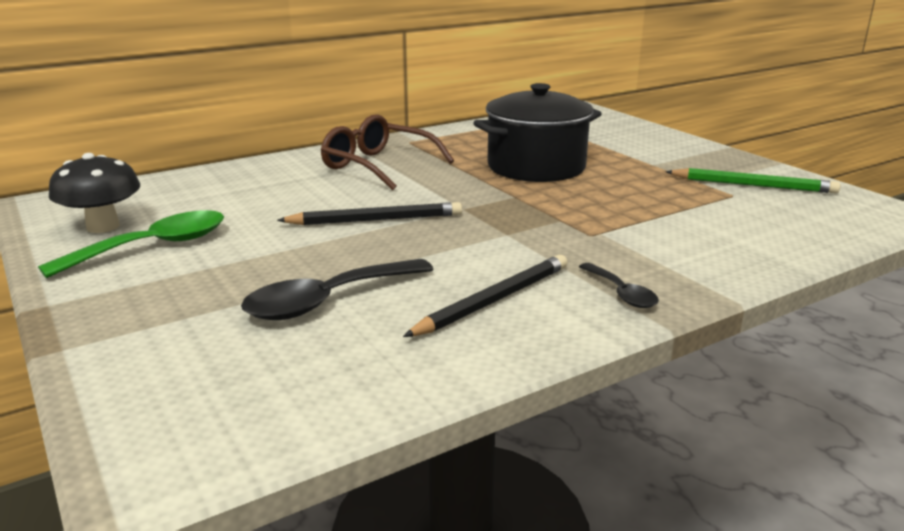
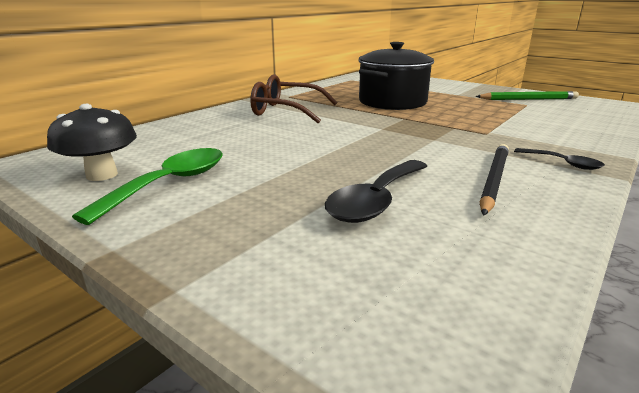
camera: 20 degrees left, 0 degrees up
black pencil [277,202,462,225] -> none

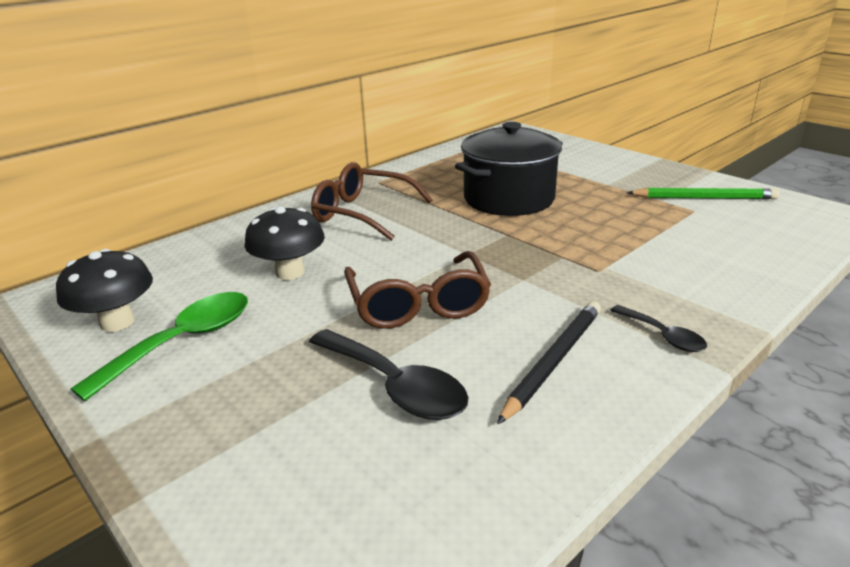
camera: 10 degrees right, 5 degrees up
black spoon [325,160,427,223] -> black spoon turned 90 degrees counterclockwise [309,329,469,420]
none -> black mushroom [245,207,325,280]
none -> brown glasses [344,251,491,329]

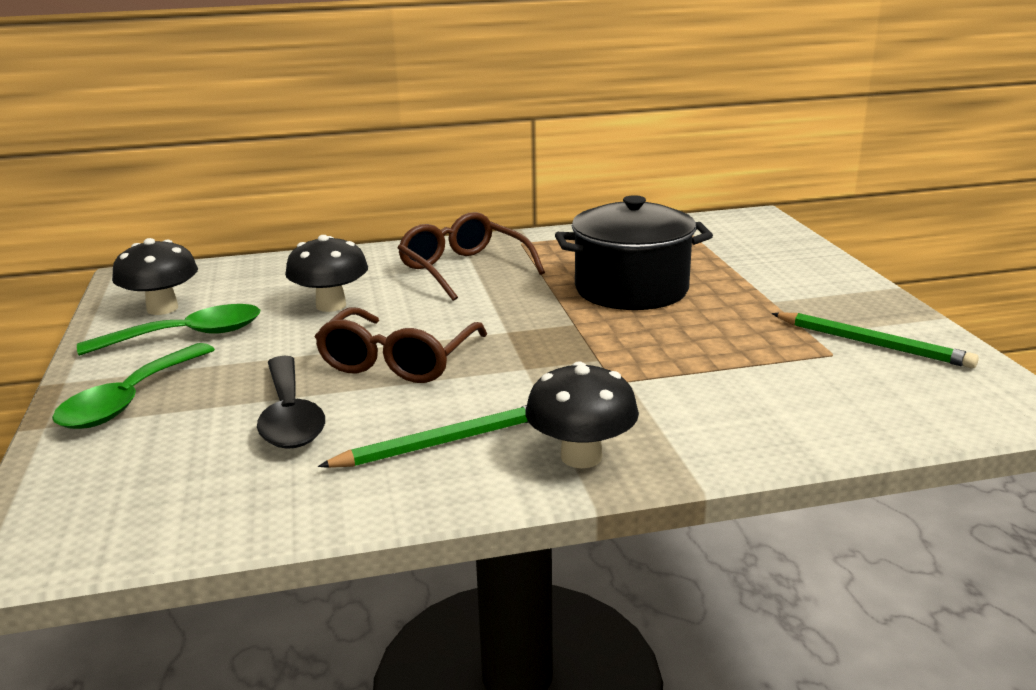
camera: 30 degrees right, 5 degrees down
black pencil [497,301,601,424] -> green pencil [318,405,529,468]
black spoon [610,305,707,352] -> black mushroom [525,361,639,468]
none -> green spoon [52,343,215,429]

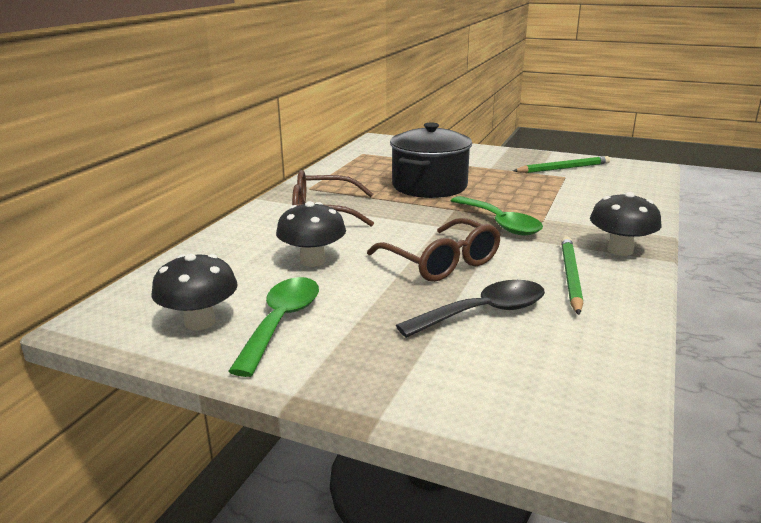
camera: 55 degrees left, 0 degrees up
green spoon [52,343,215,429] -> green spoon moved to [451,196,543,235]
black spoon [257,356,325,449] -> black spoon turned 45 degrees counterclockwise [396,280,545,338]

